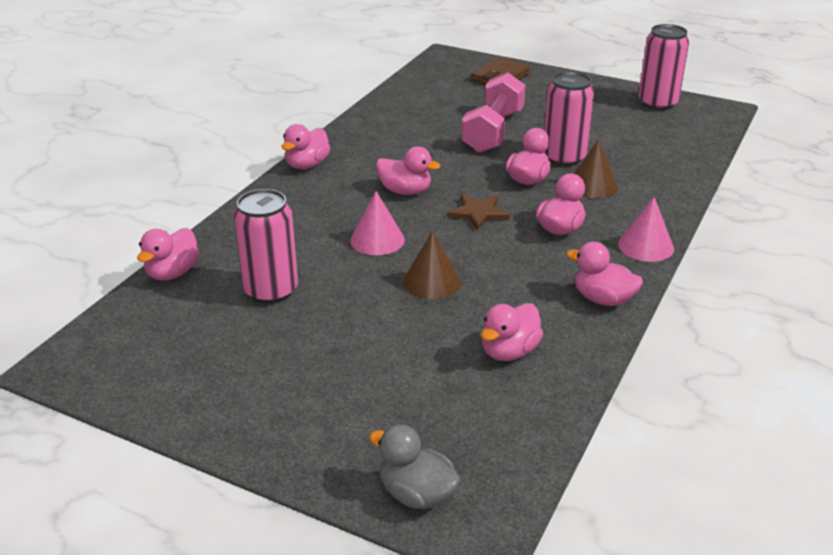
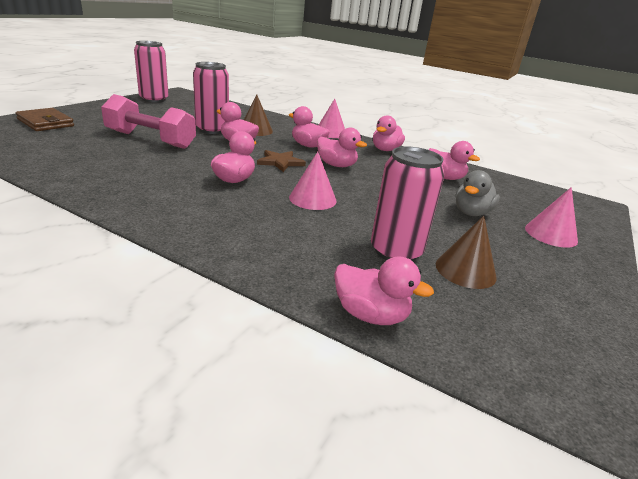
camera: 90 degrees left, 5 degrees down
pink duck [282,124,330,169] -> pink duck moved to [317,128,367,167]
grey duck [369,425,460,509] -> grey duck moved to [455,170,500,216]
brown cone [403,231,461,299] -> brown cone moved to [436,216,497,289]
none -> pink cone [525,187,578,248]

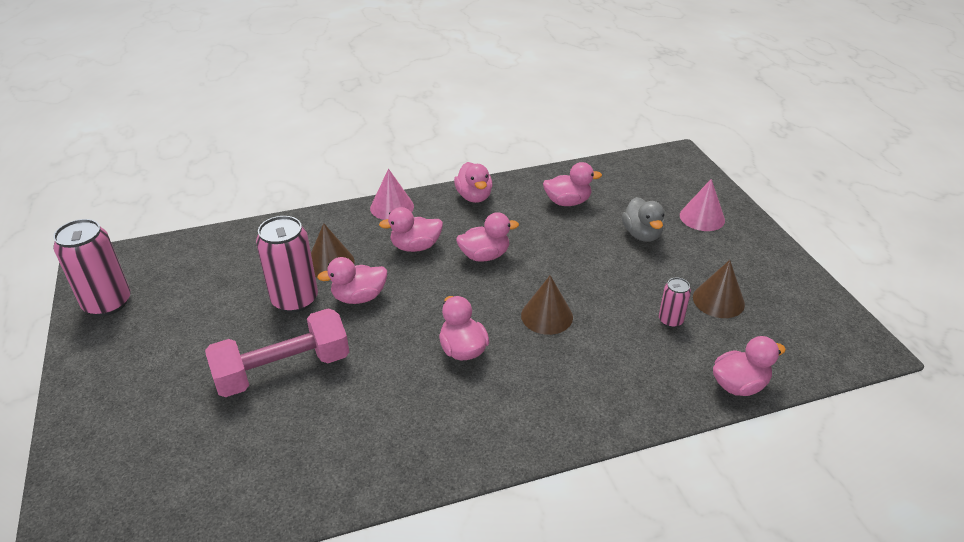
camera: 45 degrees left, 10 degrees up
brown wallet [16,108,74,131] -> none
brown star [257,150,306,172] -> none
pink cone [289,152,337,210] -> brown cone [521,275,573,335]
pink can [371,146,445,261] -> pink can [659,277,691,328], size x0.52

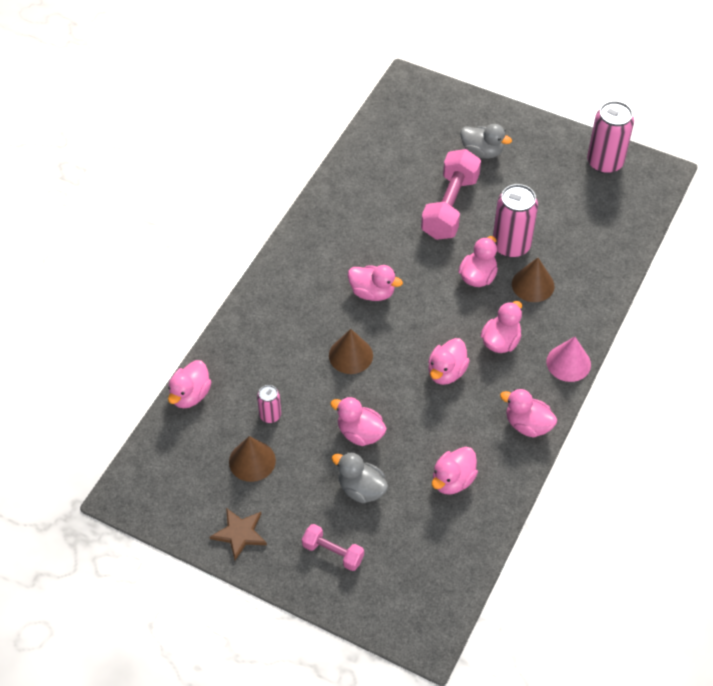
camera: 135 degrees right, 15 degrees up
pink cone [680,179,725,231] -> pink dumbbell [302,524,364,571]
none -> brown star [210,508,267,560]
none -> pink duck [330,397,387,446]
none -> grey duck [460,124,512,159]

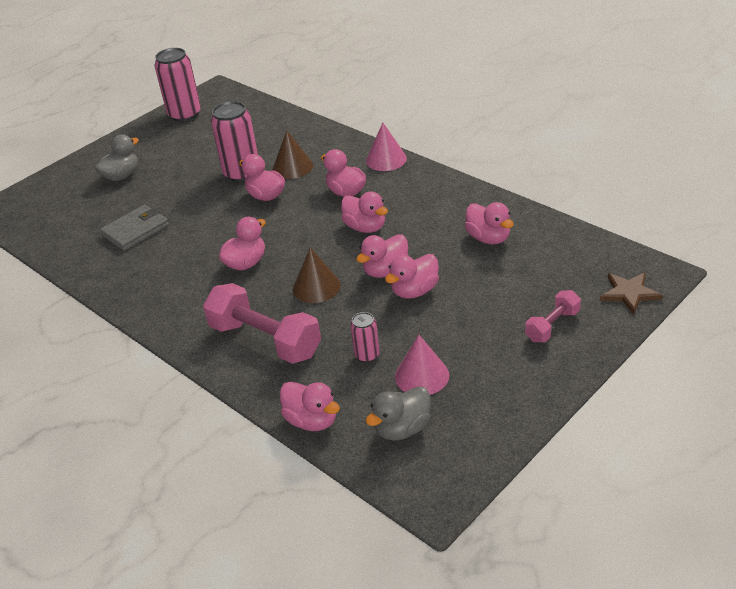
camera: 70 degrees left, 15 degrees down
brown star [210,508,267,560] -> brown star moved to [600,273,663,314]
brown cone [229,436,276,482] -> pink cone [395,335,449,395]
grey duck [332,452,388,503] -> grey duck moved to [365,386,431,441]
pink dumbbell [421,149,481,240] -> pink dumbbell moved to [203,283,321,364]
pink duck [500,389,557,438] -> pink duck moved to [356,234,409,278]
none -> grey wallet [100,204,169,251]

